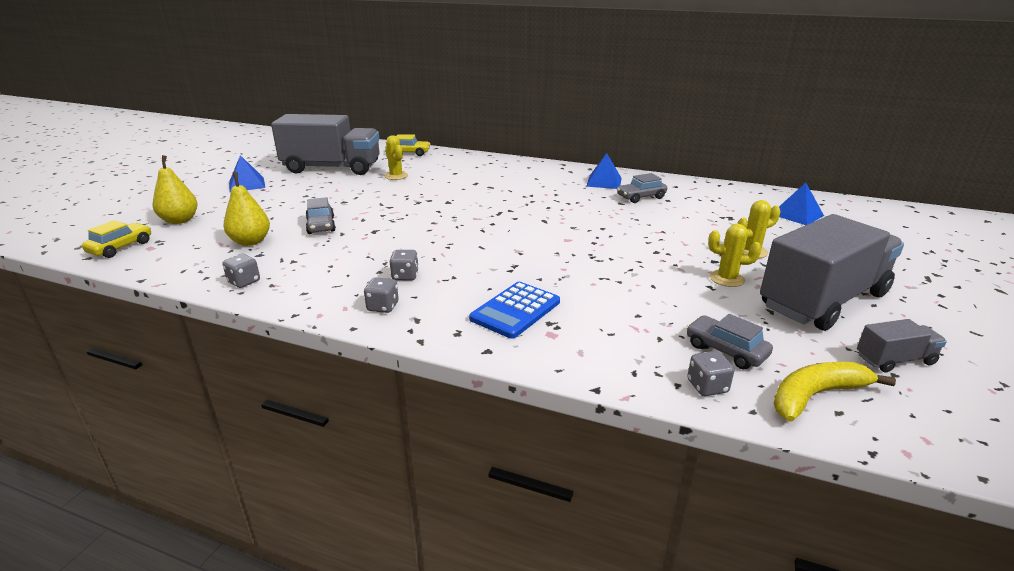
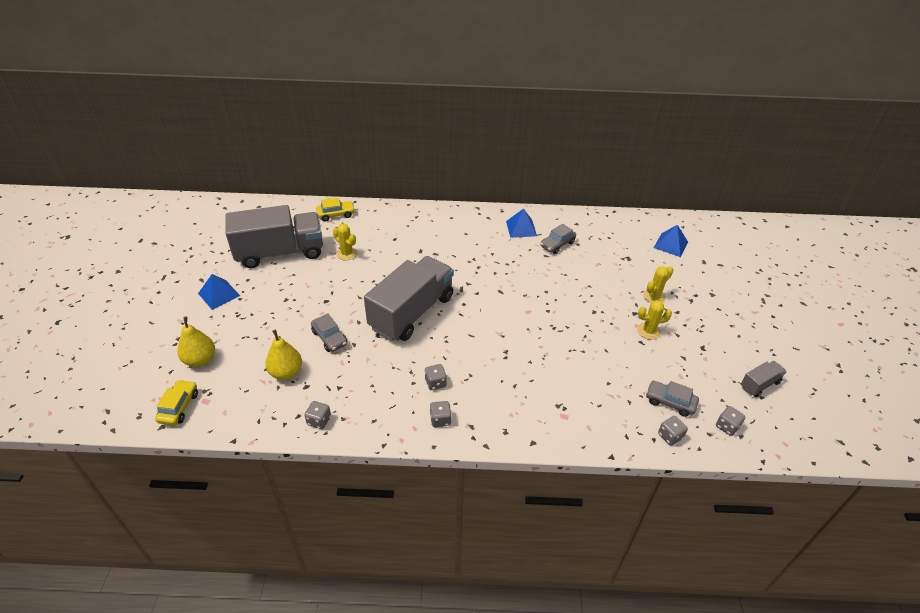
camera: 20 degrees left, 15 degrees up
blue calculator [469,282,560,339] -> none
grey truck [760,214,904,331] -> grey truck moved to [364,256,454,341]
yellow banana [774,362,896,422] -> grey dice [716,406,745,436]

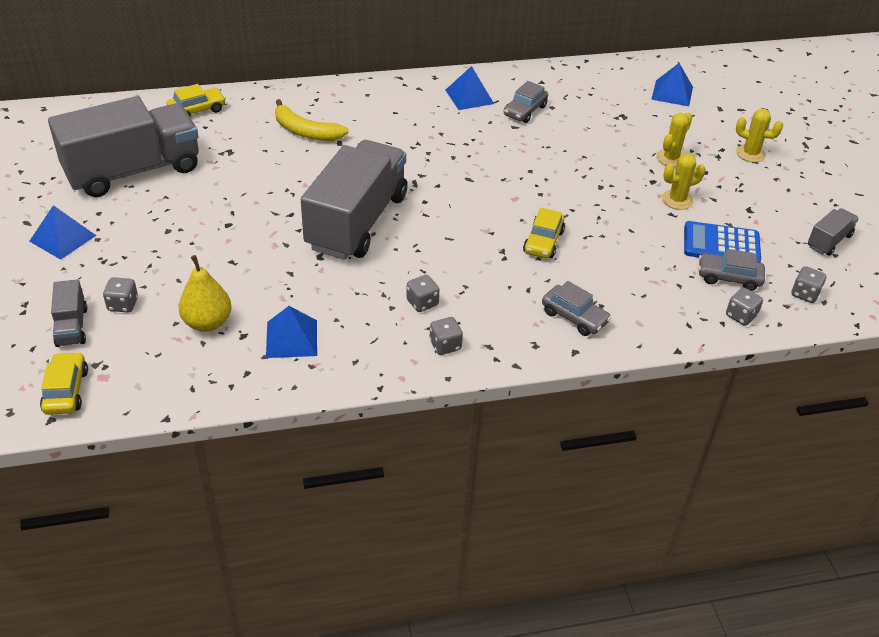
camera: 15 degrees left, 0 degrees up
yellow pear [177,317,215,367] -> grey truck [51,279,87,347]
grey dice [304,401,331,429] -> grey dice moved to [103,277,138,313]
grey car [311,313,347,352] -> grey car moved to [542,281,611,336]
yellow cactus [333,224,357,260] -> yellow cactus moved to [736,109,783,162]
none -> blue pyramid [266,306,317,358]
none -> yellow banana [275,99,349,141]
none -> yellow car [523,208,565,258]
none -> blue calculator [684,221,761,263]

